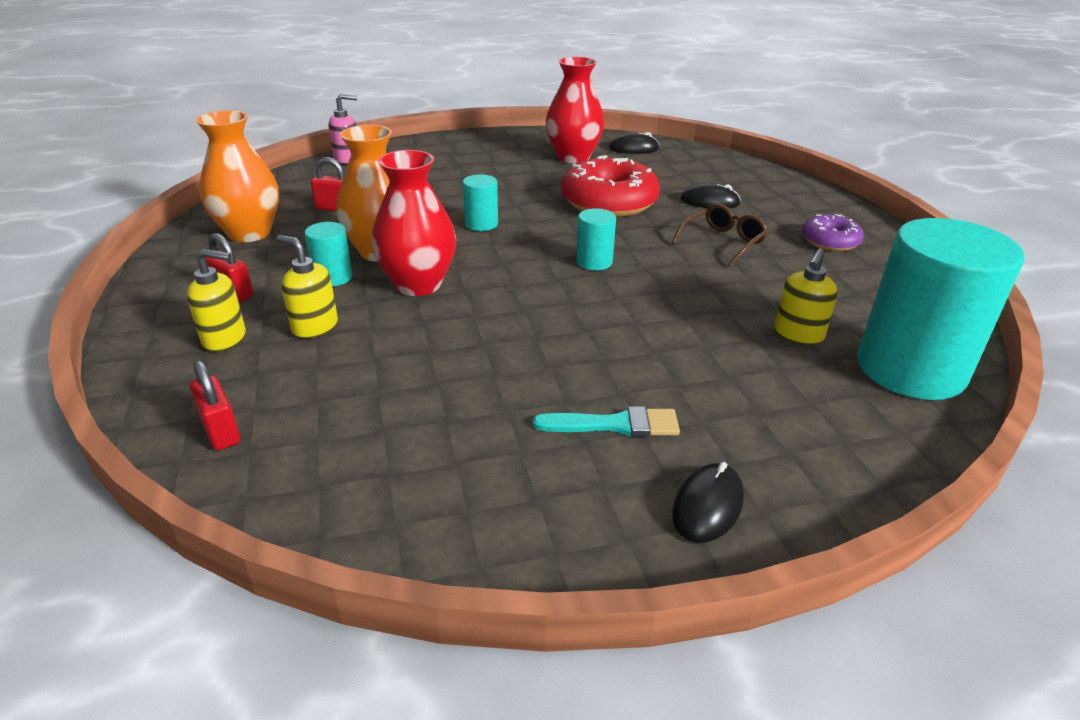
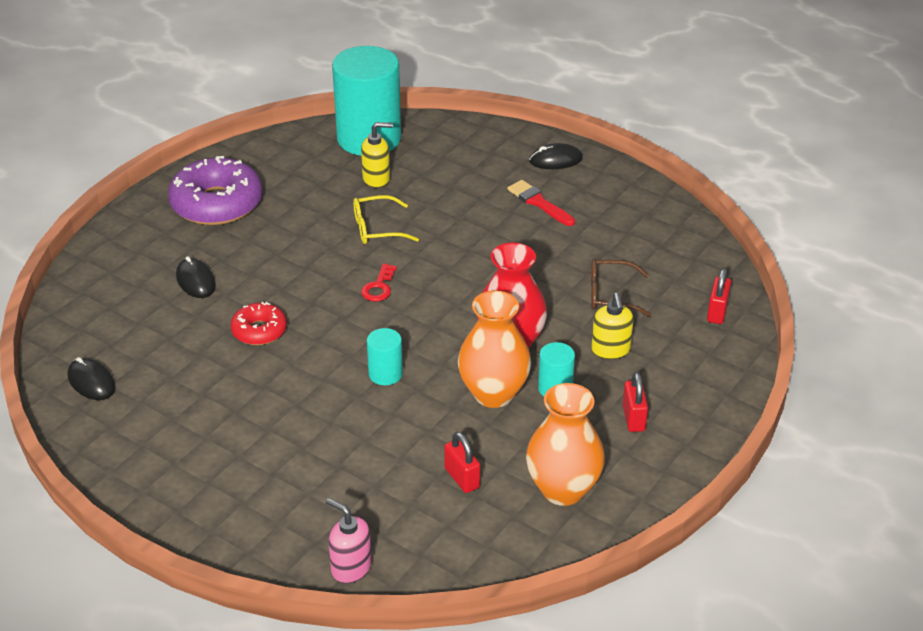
camera: 130 degrees left, 5 degrees up
yellow soap dispenser [187,249,246,352] -> none
turquoise brush [533,406,680,437] -> red brush [507,180,575,226]
red vase [546,57,604,163] -> none
red donut [561,155,660,217] -> red donut [231,302,287,345], size x0.54
turquoise cylinder [576,208,616,270] -> red key [361,264,397,301]
brown glasses [671,203,769,267] -> brown glasses moved to [591,259,651,317]
purple donut [802,214,864,251] -> purple donut [168,156,263,225], size x1.85
none -> yellow glasses [353,195,419,244]

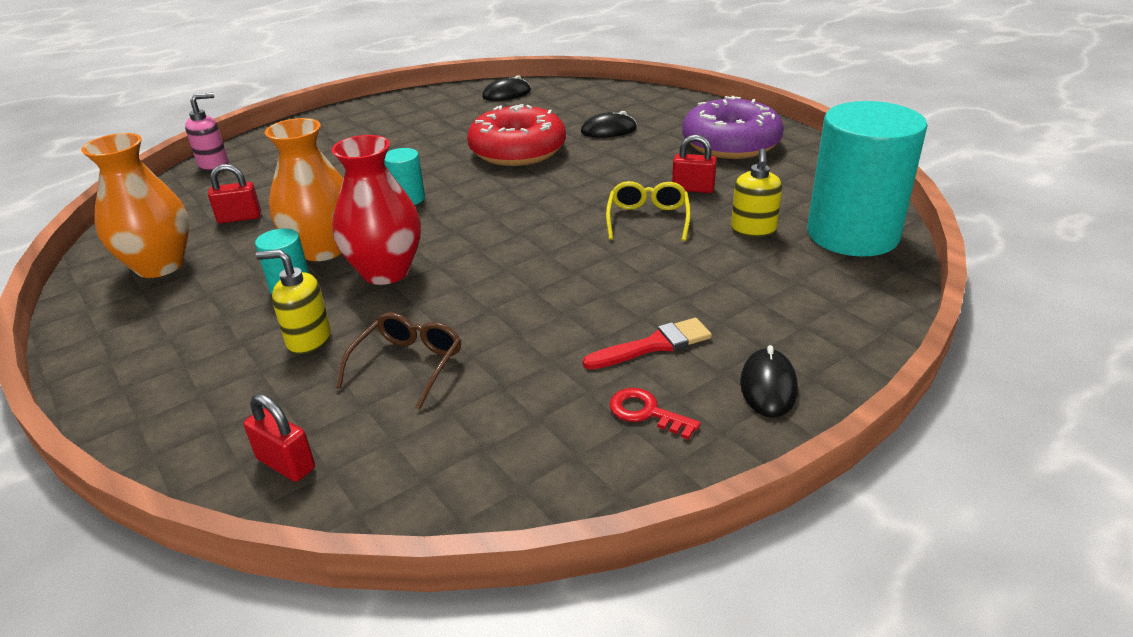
camera: 110 degrees right, 5 degrees down
red donut [231,302,287,345] -> red donut [467,104,566,166], size x1.85
red key [361,264,397,301] -> red key moved to [609,388,701,440]
red padlock [623,372,648,432] -> red padlock moved to [672,135,717,193]

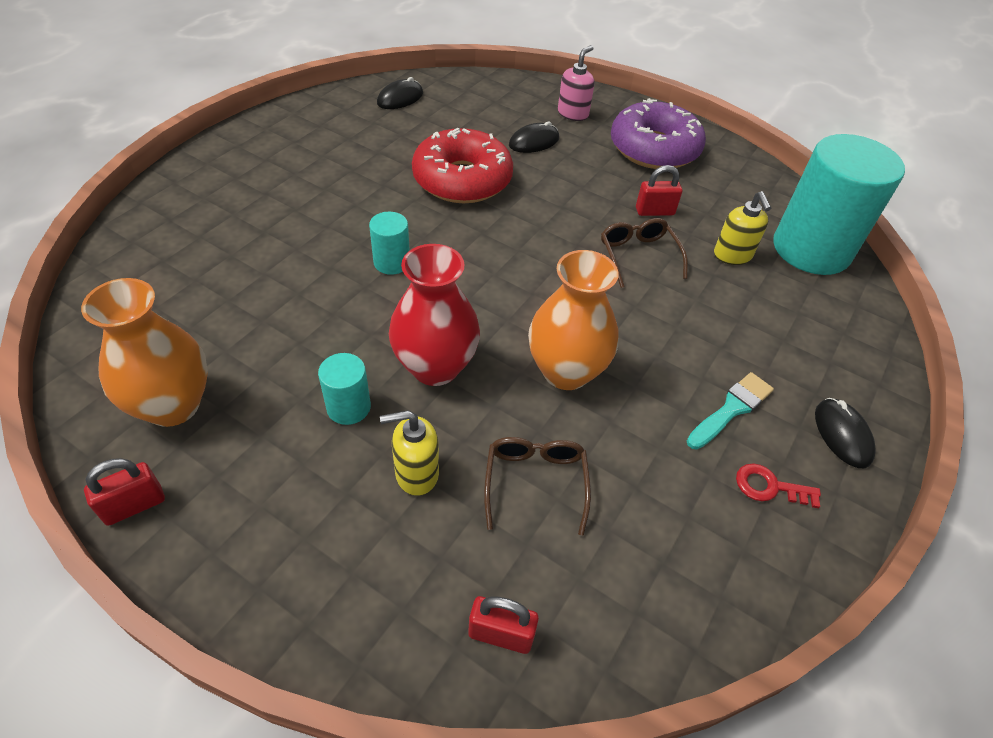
camera: 25 degrees left, 15 degrees up
pink soap dispenser [185,93,228,171] -> pink soap dispenser moved to [558,45,595,121]
red padlock [208,164,261,223] -> red padlock moved to [84,458,165,526]
orange vase [265,118,343,261] -> orange vase moved to [528,250,619,390]
red brush [582,318,712,370] -> turquoise brush [687,372,774,450]
yellow glasses [606,181,691,241] -> brown glasses [601,218,688,288]

